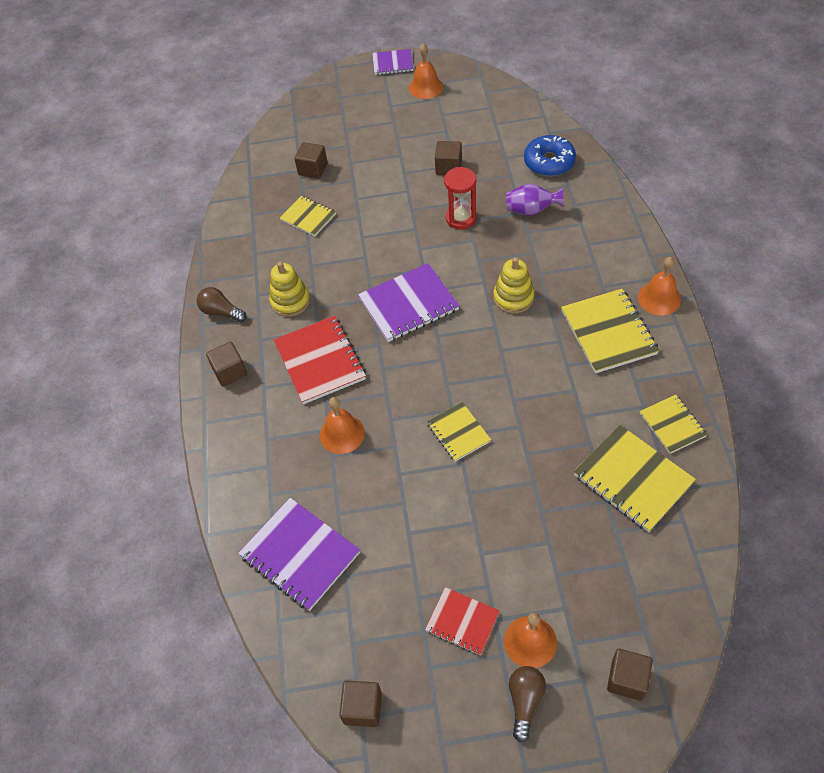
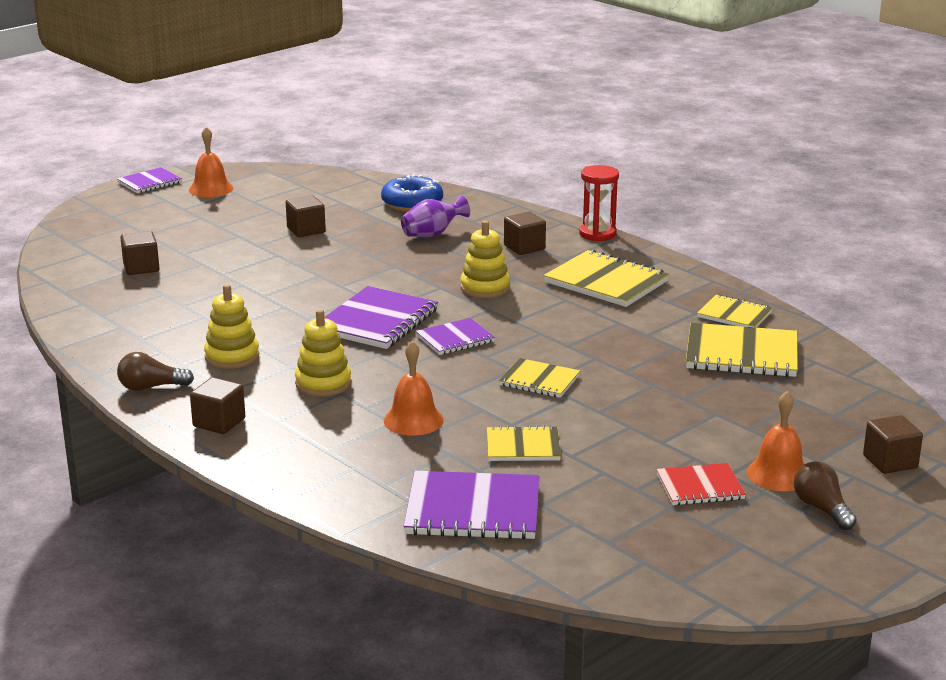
camera: 40 degrees left, 30 degrees down
red notebook [274,316,366,404] -> yellow stacking toy [295,309,351,397]
yellow notebook [280,196,336,236] -> yellow notebook moved to [487,425,561,461]
brown cube [339,680,382,727] -> brown cube moved to [504,211,546,255]
red hourglass [444,167,477,229] -> red hourglass moved to [579,165,619,241]
orange bell [638,257,681,316] -> none
none -> purple notebook [416,318,495,355]

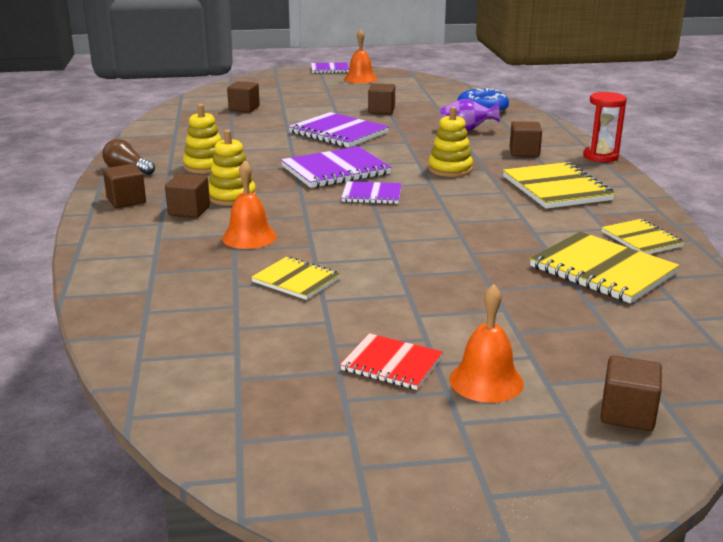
camera: 35 degrees right, 0 degrees up
purple notebook [404,471,539,540] -> purple notebook moved to [288,112,389,148]
yellow notebook [499,358,580,398] -> none
brown light bulb [794,461,857,530] -> none
none -> brown cube [165,174,210,218]

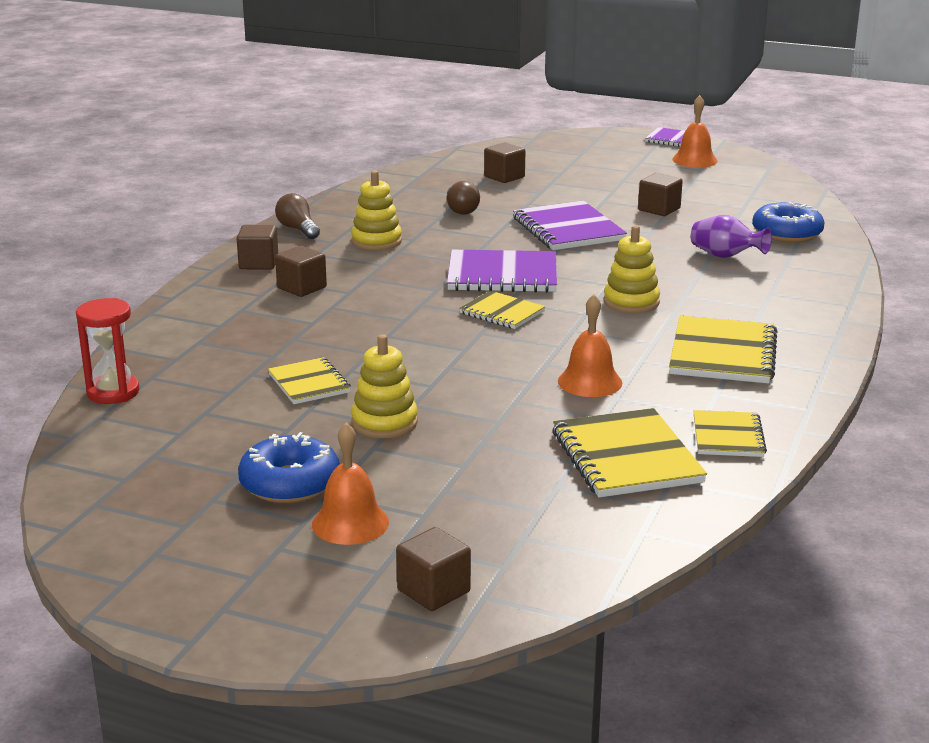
camera: 30 degrees right, 0 degrees up
yellow stacking toy [209,130,256,206] -> yellow stacking toy moved to [351,334,418,438]
orange bell [222,161,277,249] -> orange bell moved to [558,294,623,397]
red notebook [340,333,443,390] -> blue donut [238,432,340,503]
purple notebook [341,181,402,204] -> yellow notebook [459,290,546,329]
brown cube [510,121,542,157] -> none
red hourglass [583,92,627,162] -> red hourglass moved to [76,298,140,404]
none -> brown light bulb [447,181,480,215]

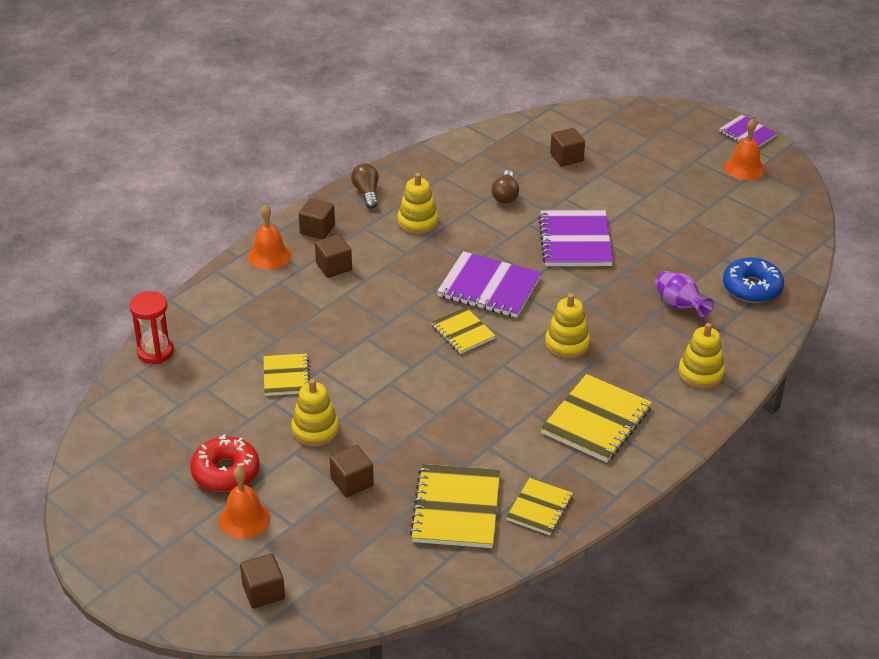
camera: 20 degrees right, 15 degrees up
blue donut [238,432,340,503] -> red donut [190,434,259,492]
orange bell [558,294,623,397] -> orange bell moved to [248,205,291,270]
brown cube [638,173,683,216] -> brown cube moved to [330,445,374,497]
none -> yellow stacking toy [678,323,725,389]

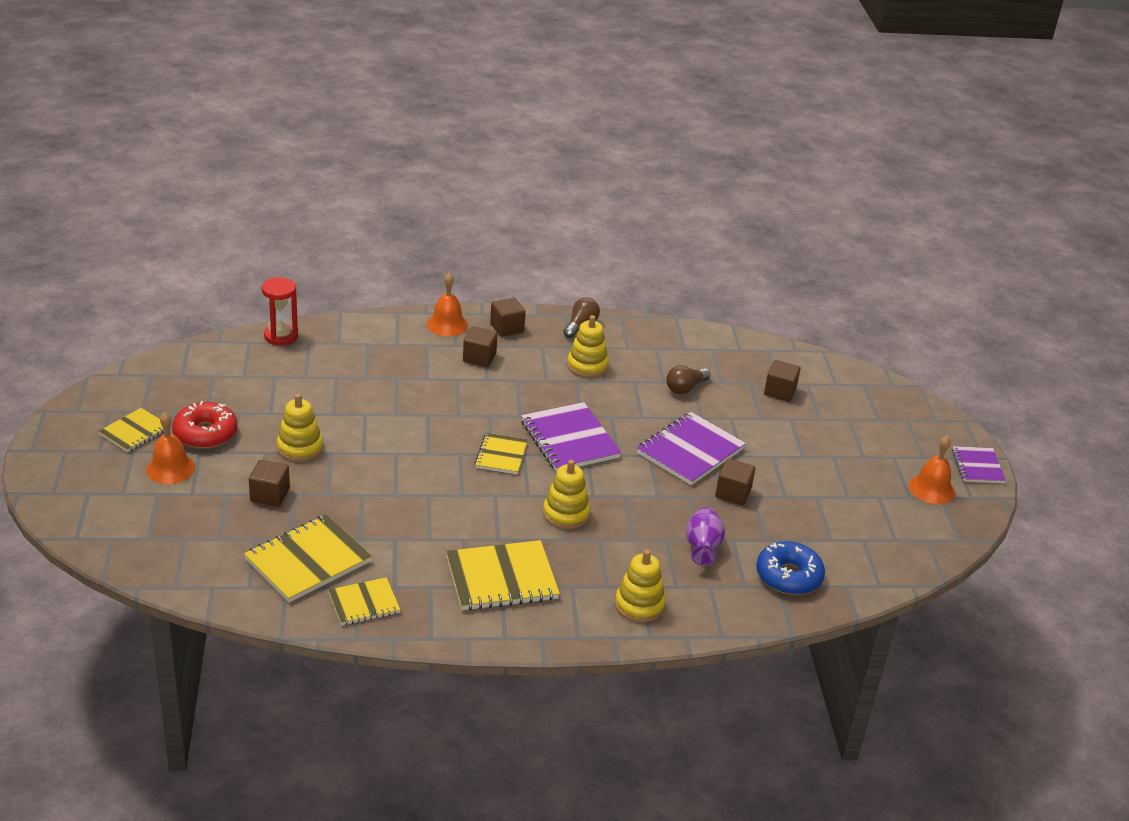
camera: 40 degrees right, 5 degrees down
brown cube [240,554,285,609] -> brown cube moved to [715,458,755,505]
yellow notebook [264,353,310,396] -> yellow notebook moved to [98,408,164,452]

